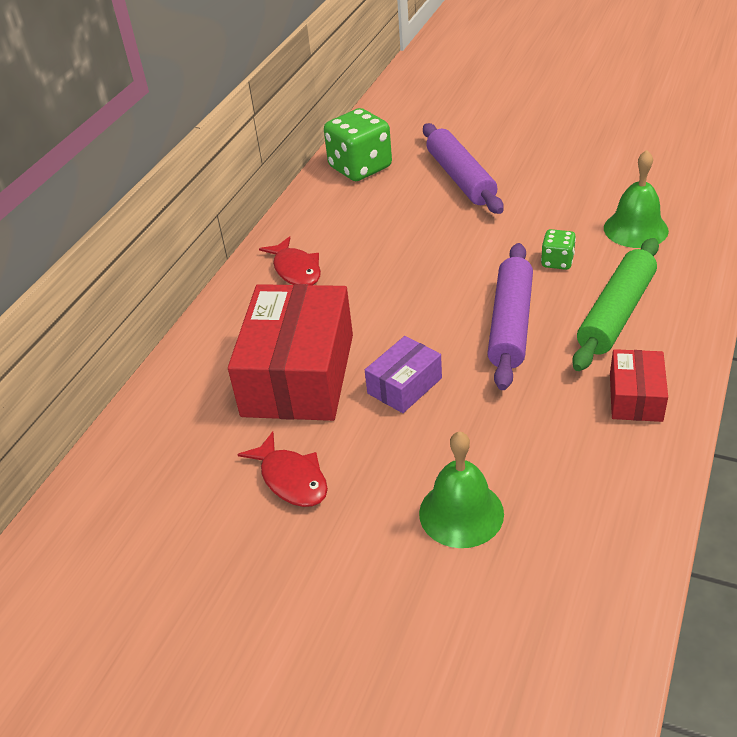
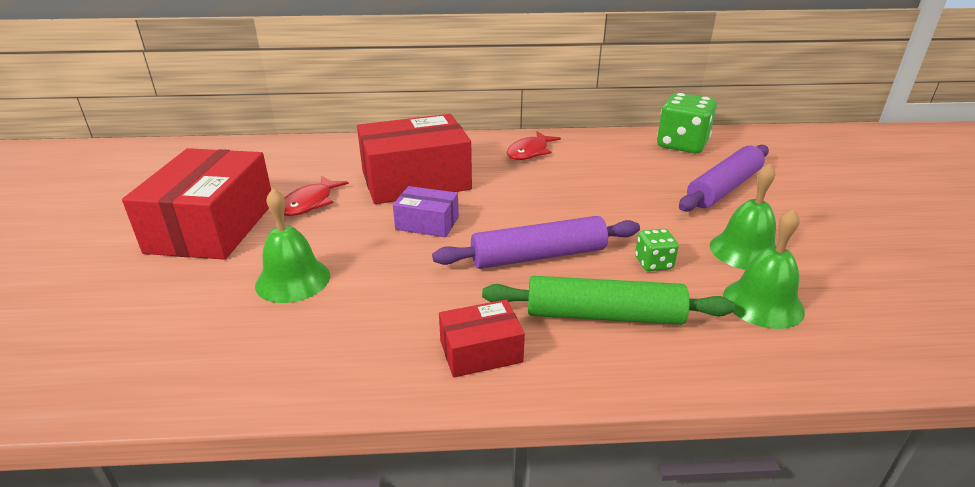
camera: 60 degrees right, 10 degrees down
none -> red box [122,148,271,260]
none -> green bell [710,163,776,270]

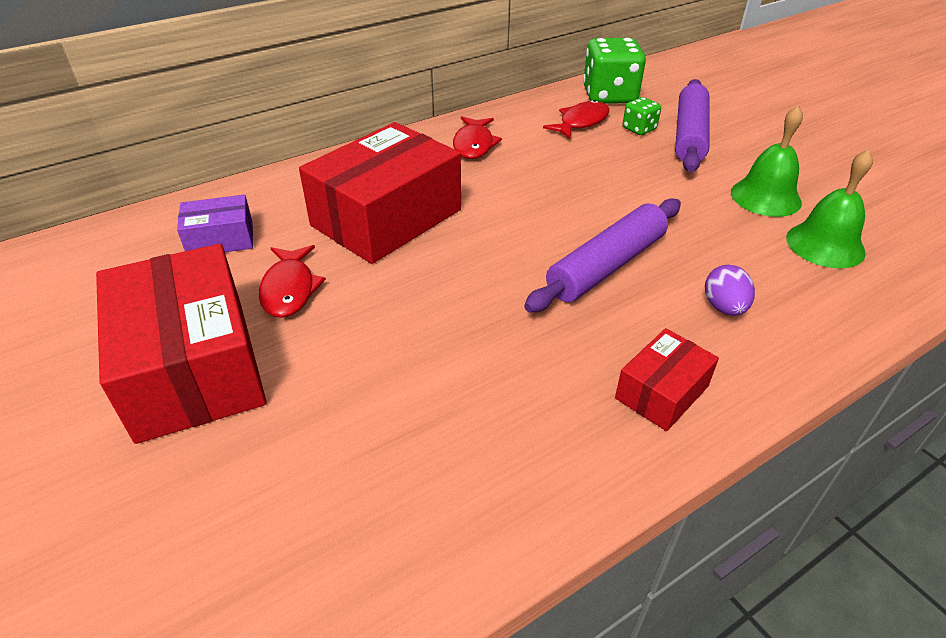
camera: 30 degrees left, 10 degrees up
green bell [255,188,330,303] -> none
purple box [393,186,459,237] -> purple box moved to [177,195,253,252]
green rolling pin [482,276,735,325] -> purple egg [705,265,755,316]
green dice [635,229,679,271] -> green dice moved to [623,97,661,135]
none -> red fish [543,100,609,139]

